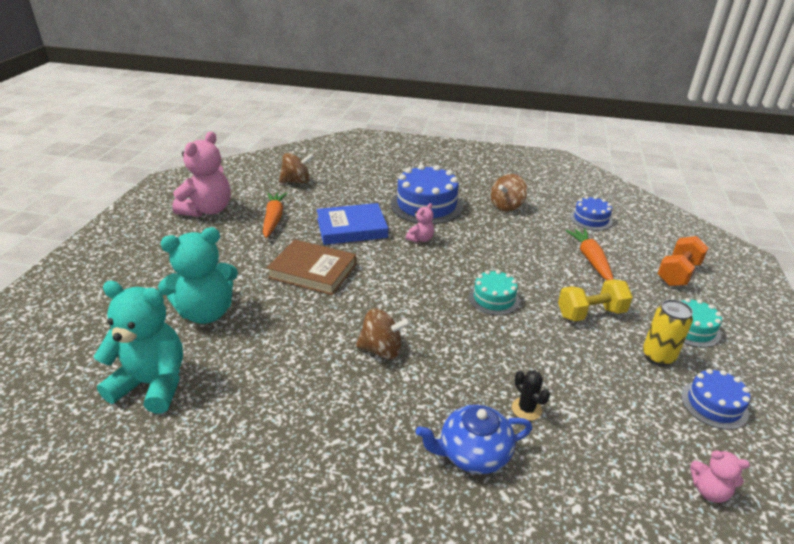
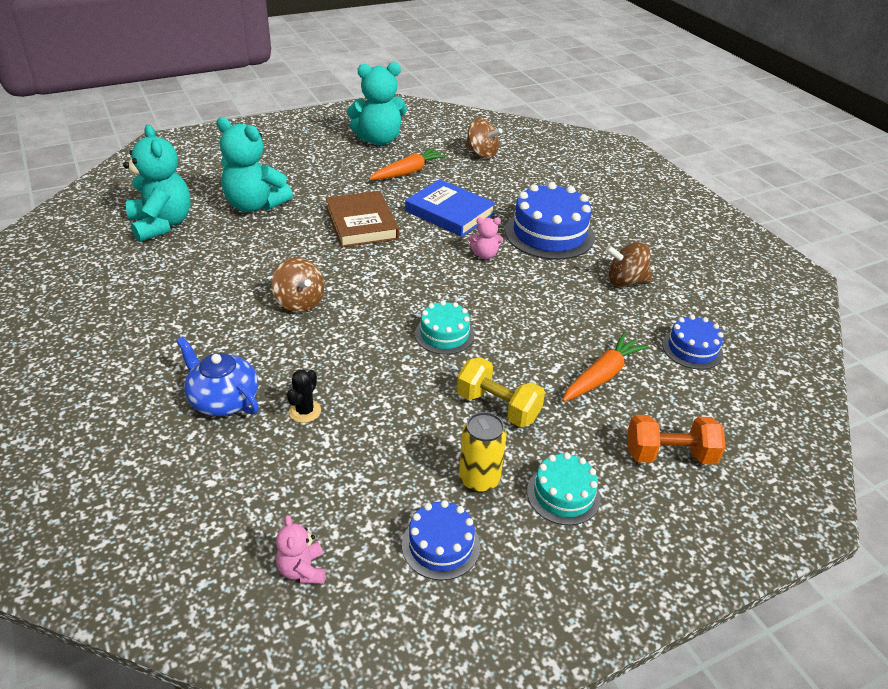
camera: 50 degrees right, 5 degrees up
pink teddy bear [172,132,231,217] -> turquoise teddy bear [347,62,407,145]

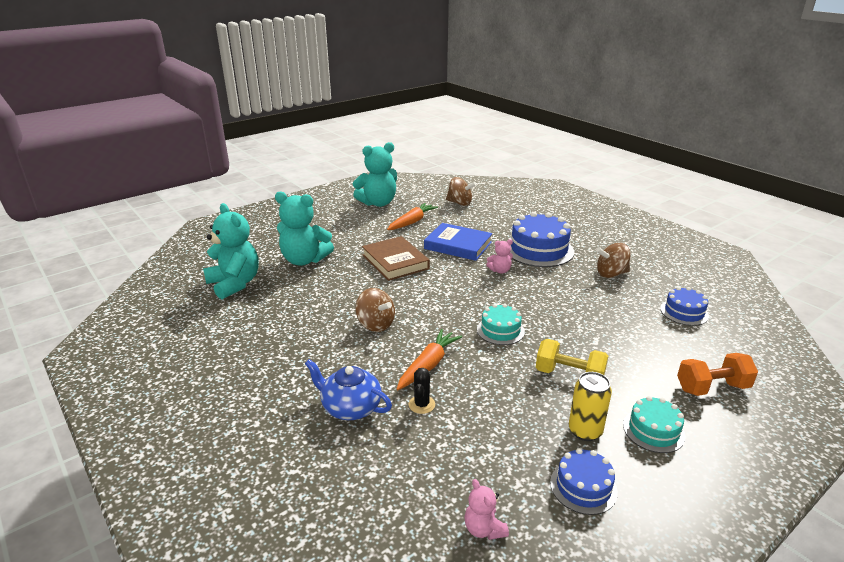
camera: 10 degrees left, 10 degrees down
orange carrot [562,333,649,402] -> orange carrot moved to [396,329,462,390]

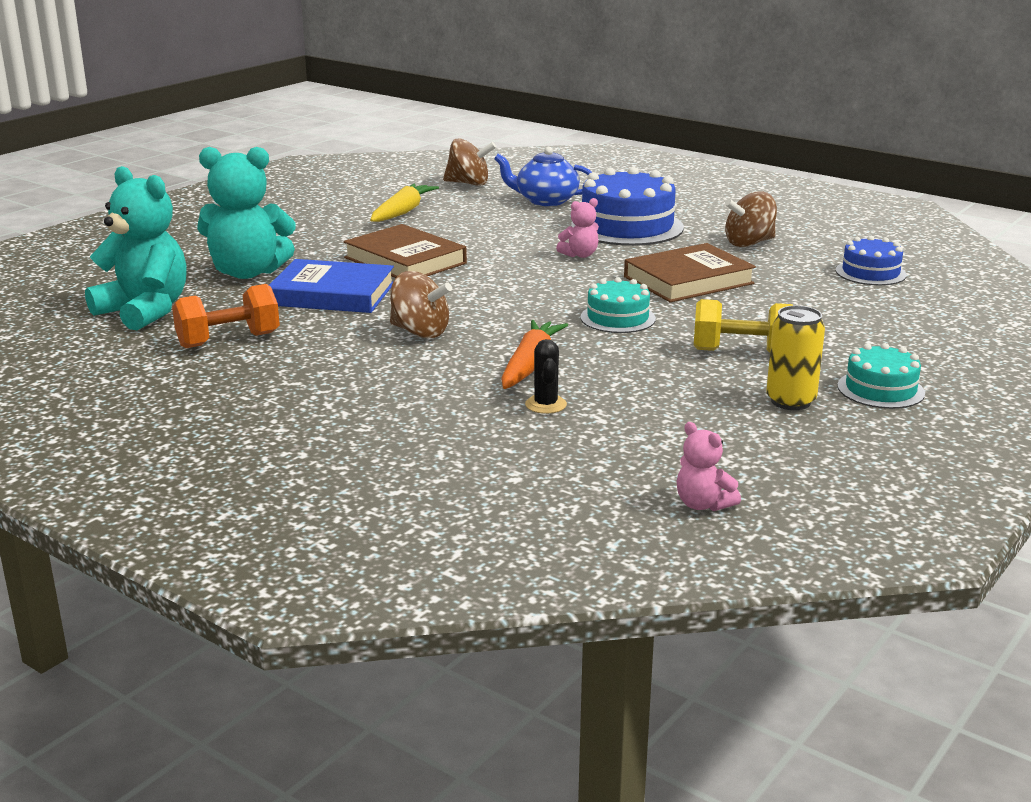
camera: 15 degrees left, 5 degrees down
blue teapot [305,359,392,420] -> blue teapot moved to [494,147,592,206]
turquoise teddy bear [353,142,397,207] -> none
orange carrot [387,203,438,230] -> yellow carrot [370,184,439,222]
blue book [424,223,492,261] -> blue book moved to [269,259,394,313]
blue cake [550,448,618,515] -> none
orange dumbbell [677,353,758,396] -> orange dumbbell moved to [172,284,280,348]
none -> brown book [624,243,756,302]

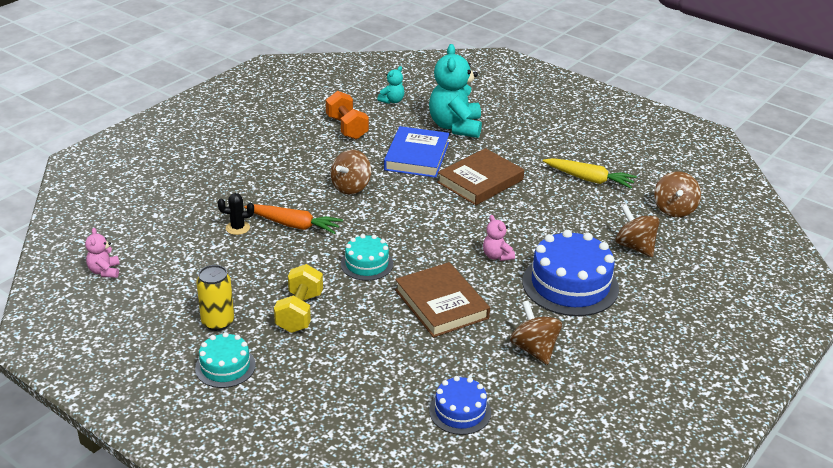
camera: 90 degrees right, 10 degrees up
turquoise teddy bear [85,166,187,330] -> turquoise teddy bear [377,66,404,104], size x0.47
blue teapot [494,147,592,206] -> brown spinning top [616,204,660,257]
pink teddy bear [677,422,741,511] -> pink teddy bear turned 60 degrees counterclockwise [85,228,120,278]

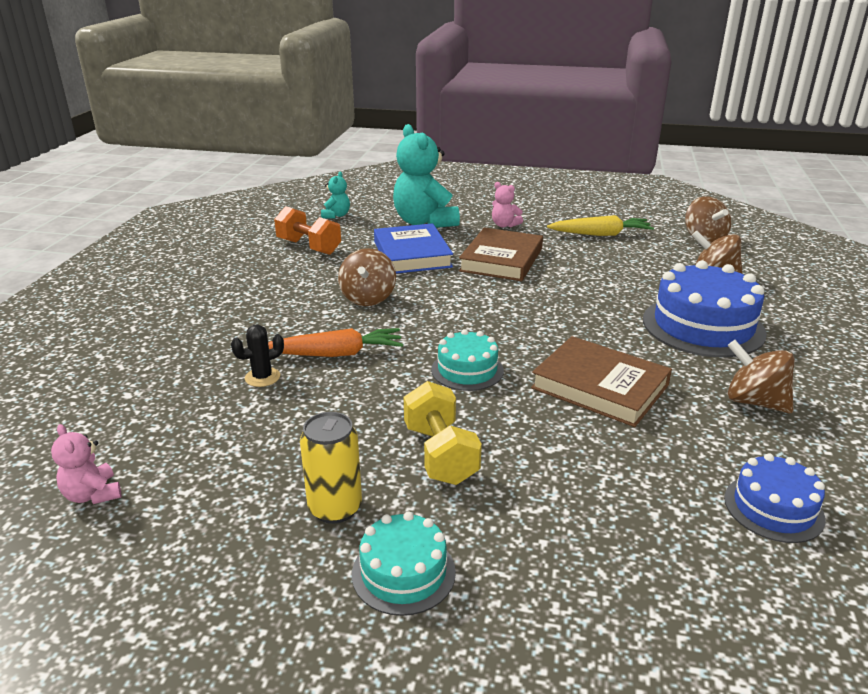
camera: 25 degrees left, 5 degrees down
pink teddy bear [483,215,515,261] -> pink teddy bear moved to [492,182,523,227]

